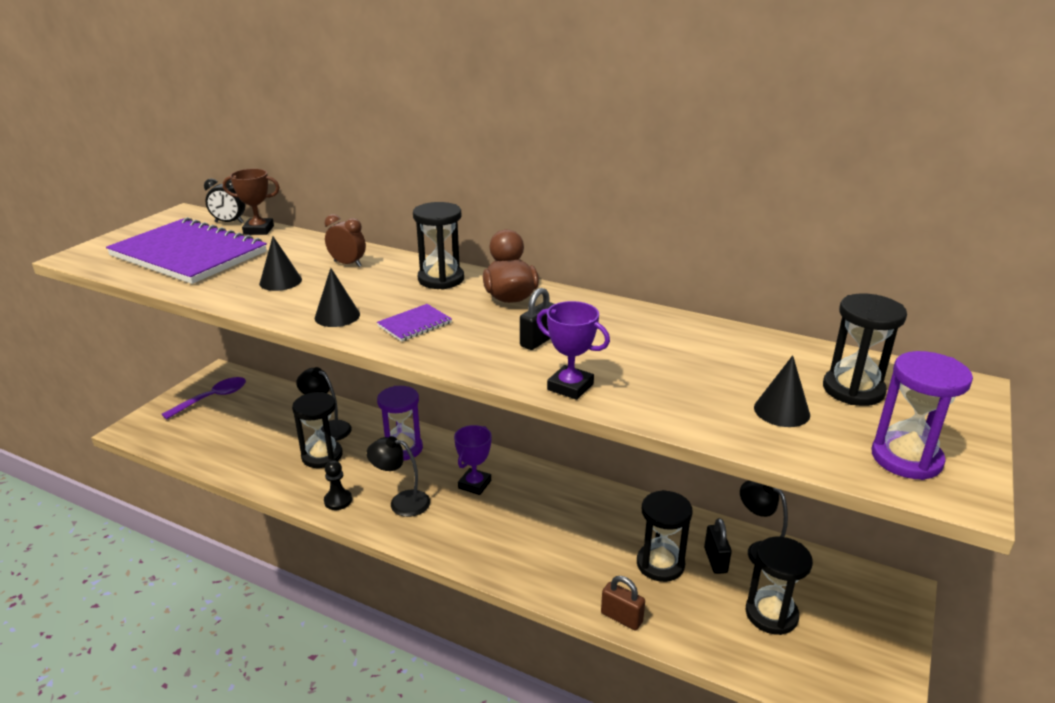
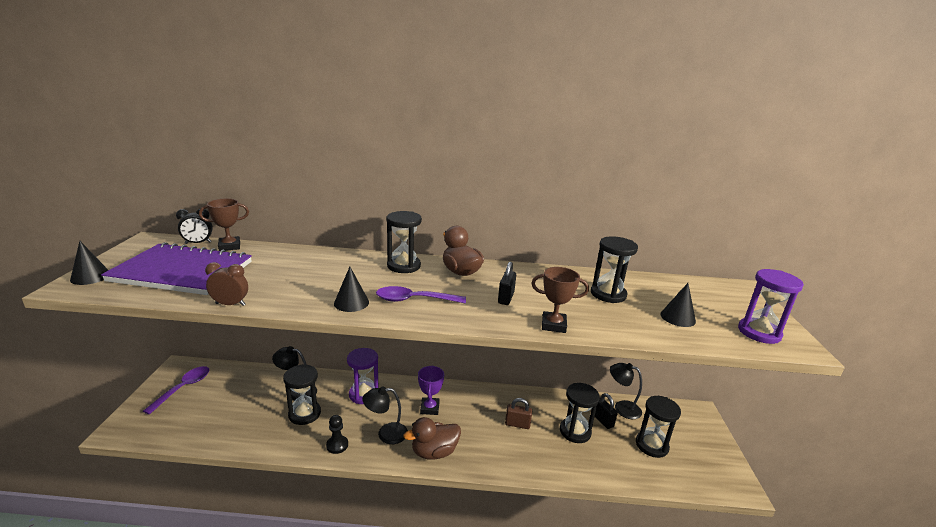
camera: 25 degrees left, 5 degrees down
black cone [259,236,302,291] -> black cone moved to [70,241,108,285]
brown clock [325,214,366,267] -> brown clock moved to [205,262,248,306]
purple notebook [377,304,452,342] -> purple spoon [376,286,466,304]
purple trophy [536,301,610,400] -> brown trophy [531,267,589,333]
brown padlock [601,576,645,630] -> brown padlock moved to [505,398,532,429]
black hourglass [823,293,907,406] -> black hourglass moved to [591,236,638,303]
none -> brown duck [403,417,461,460]

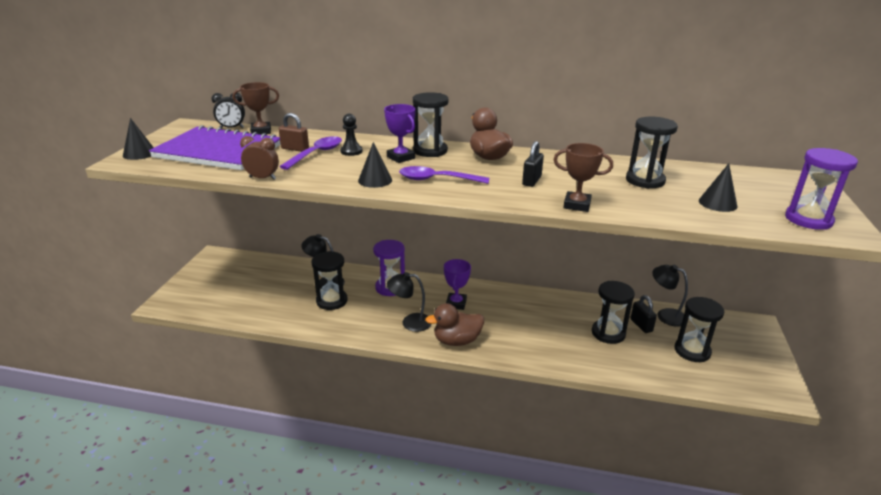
camera: 10 degrees right, 5 degrees up
purple spoon [143,366,209,415] -> purple spoon moved to [279,136,342,170]
black pawn [326,415,348,454] -> black pawn moved to [340,114,362,156]
brown padlock [505,398,532,429] -> brown padlock moved to [279,113,309,152]
none -> purple trophy [384,104,415,163]

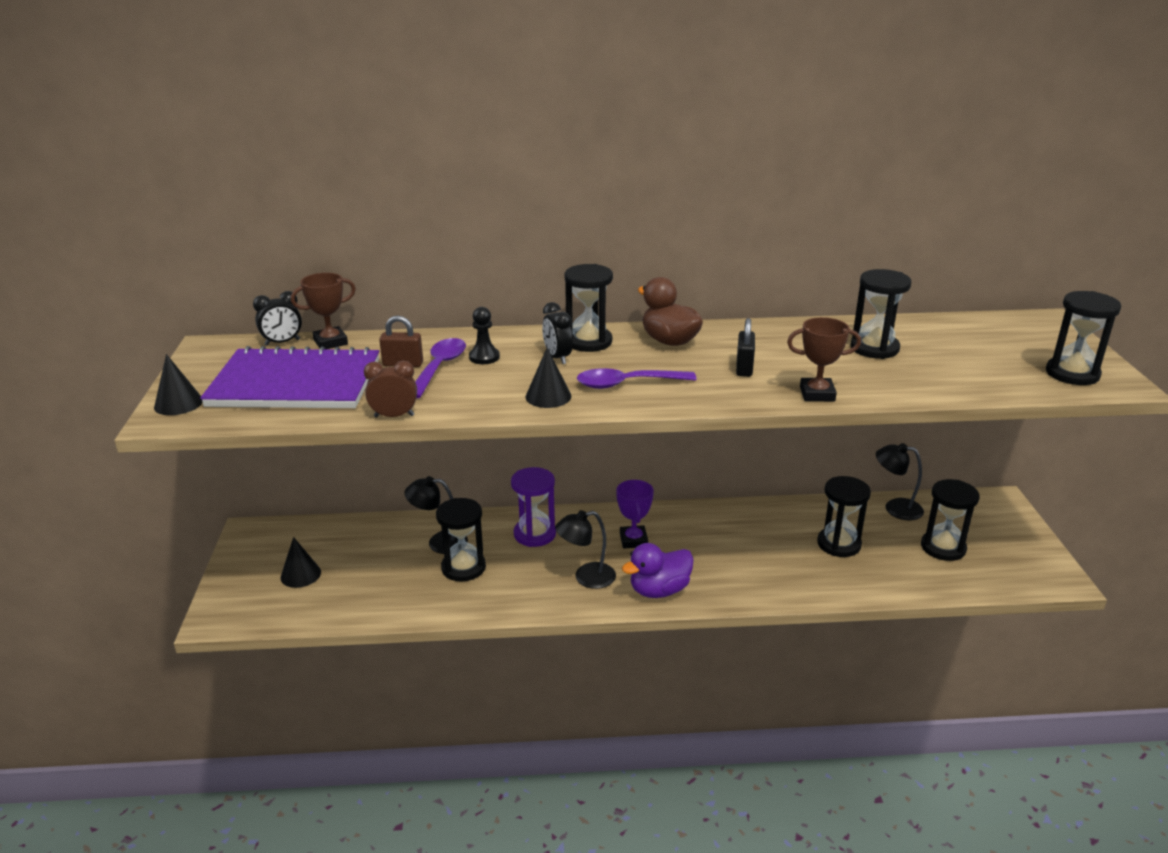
camera: 15 degrees left, 0 degrees up
purple trophy [384,104,415,163] -> black clock [542,302,573,364]
brown duck [425,303,484,346] -> purple duck [622,543,694,598]
black padlock [630,295,657,333] -> none
black cone [699,163,737,212] -> black cone moved to [280,537,321,588]
purple hourglass [785,148,858,230] -> black hourglass [1046,291,1121,385]

